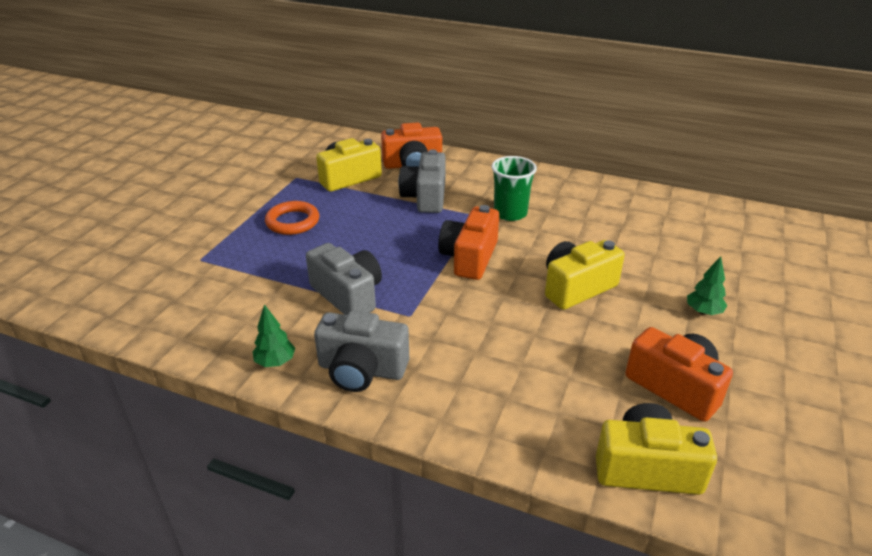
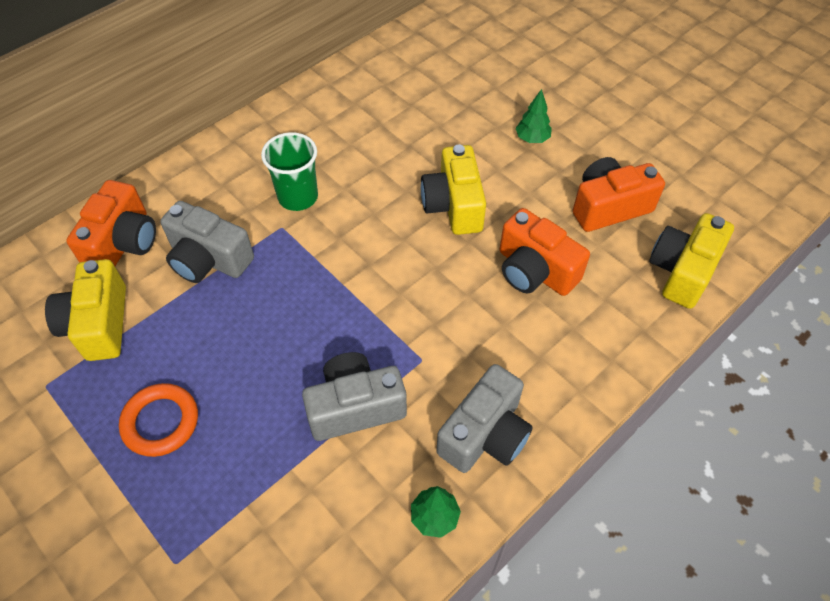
camera: 65 degrees left, 20 degrees up
orange camera [438,205,499,280] -> orange camera moved to [500,208,590,296]

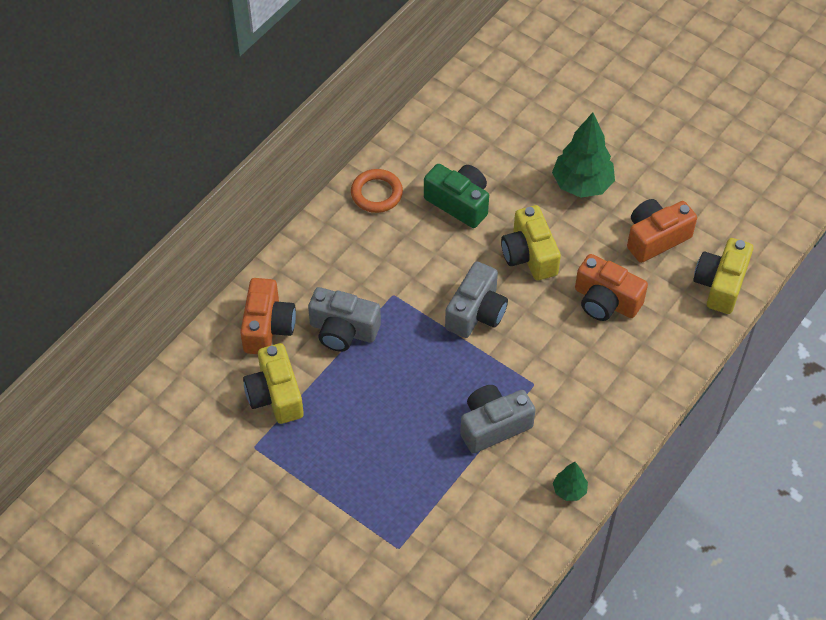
camera: 10 degrees left, 0 degrees up
orange ring [119,383,198,457] -> orange ring moved to [351,169,403,213]
green cup [261,132,318,211] -> none
grey camera [437,364,533,473] -> grey camera moved to [445,262,508,338]
green tree [516,89,552,143] -> green tree [552,113,615,198], size x2.01
none -> green camera [424,164,489,228]

